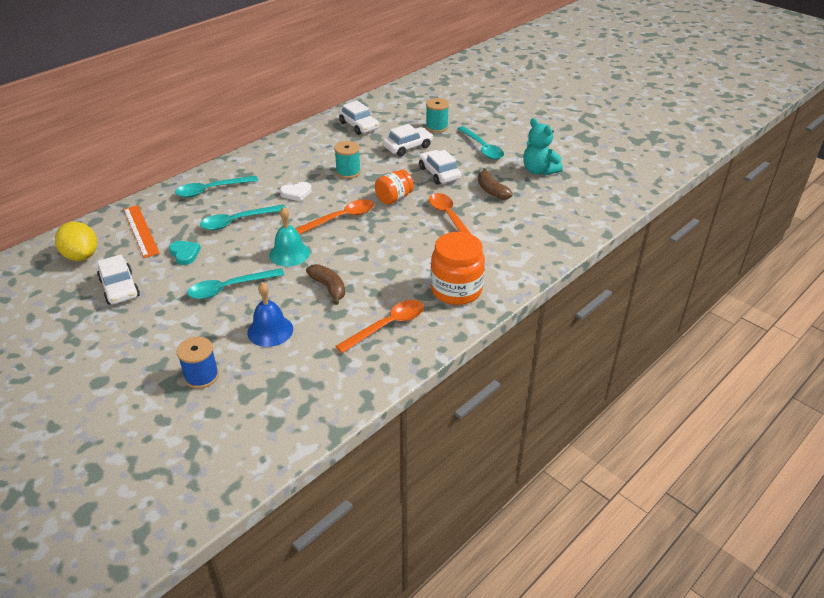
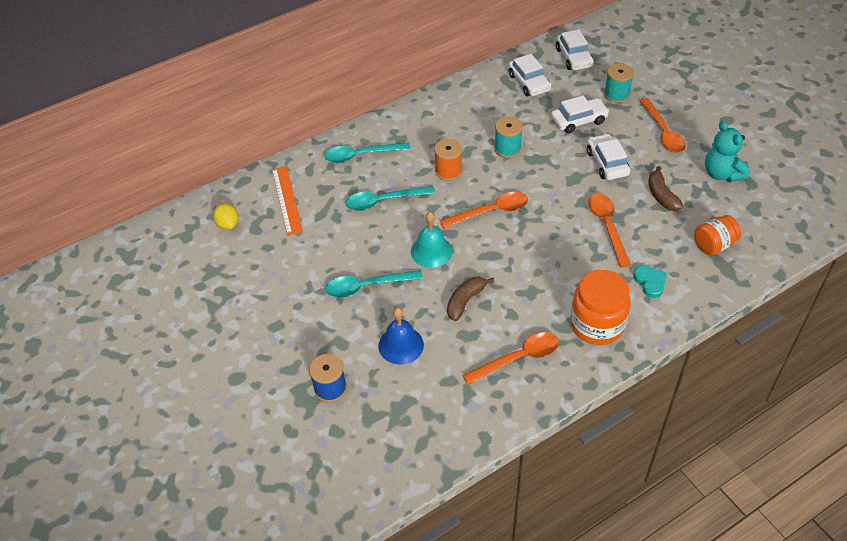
camera: 15 degrees right, 10 degrees up
yellow lemon [55,222,97,261] -> yellow lemon [213,203,239,230], size x0.65
white car [97,254,140,305] -> white car moved to [556,30,594,70]
turquoise heart [169,241,201,265] -> turquoise heart moved to [633,266,667,298]
white heart [280,182,312,201] -> orange spool [434,139,462,181]
brown banana [306,264,345,305] -> brown banana turned 120 degrees counterclockwise [447,277,494,321]
orange jar [375,170,414,205] -> orange jar moved to [694,215,741,256]
turquoise spoon [457,126,504,160] -> orange spoon [640,98,686,153]

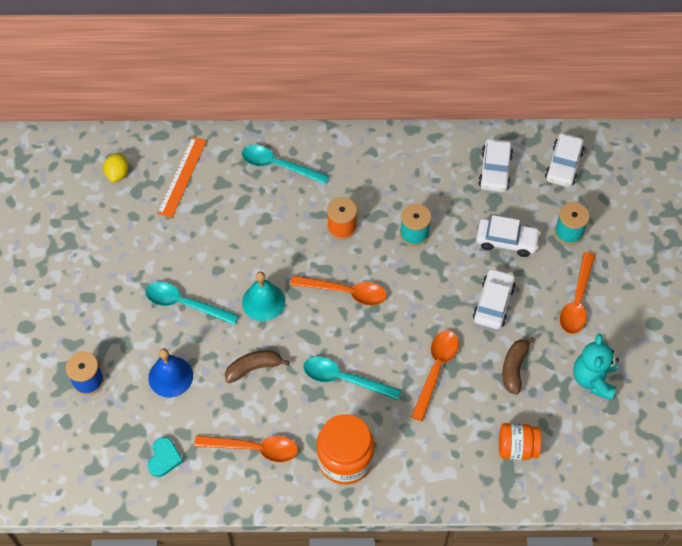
camera: 30 degrees right, 10 degrees up
turquoise spoon [345,186,435,211] -> turquoise spoon moved to [303,357,402,400]
turquoise heart [633,266,667,298] -> turquoise heart moved to [148,437,183,477]

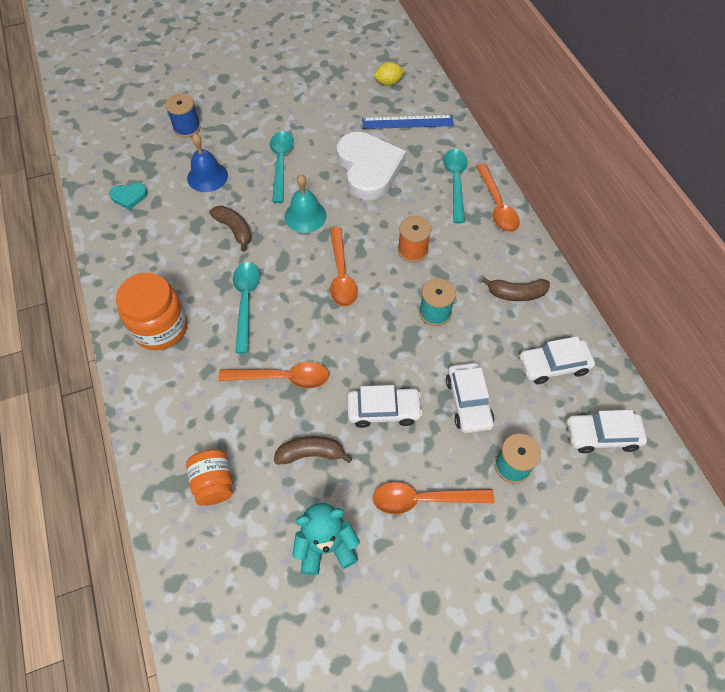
camera: 70 degrees right, 0 degrees up
orange ruler [157,137,207,218] -> blue ruler [362,115,454,129]
orange spoon [194,435,298,462] -> orange spoon moved to [476,163,520,232]
none -> white heart [337,132,406,200]
none -> brown banana [482,277,550,301]

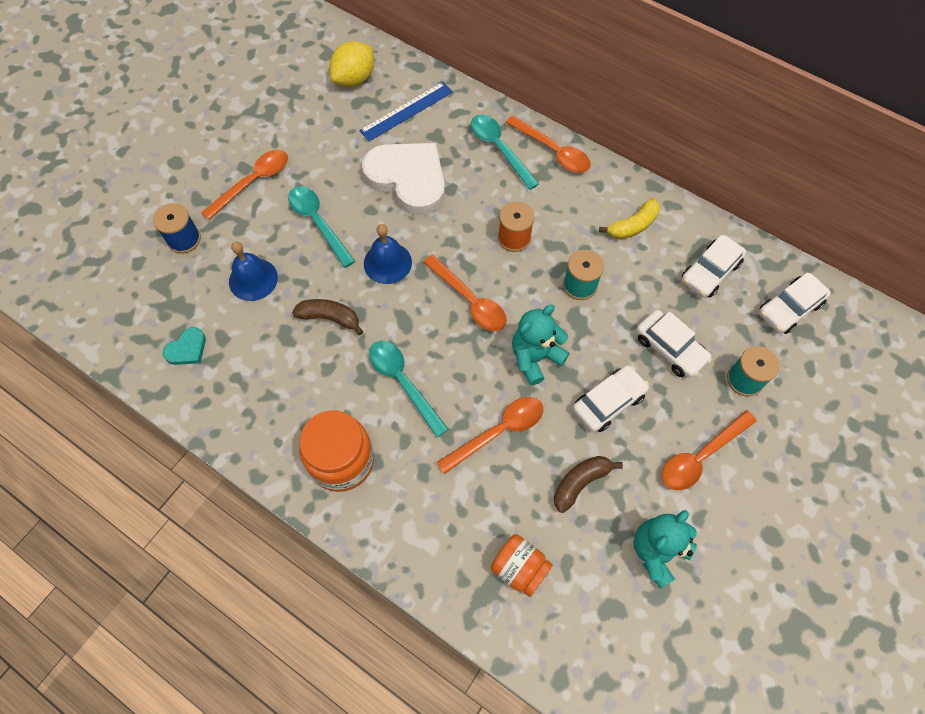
camera: 35 degrees left, 5 degrees up
turquoise bell [285,174,327,233] -> blue bell [364,224,412,284]
yellow lemon [374,62,405,86] -> yellow lemon [329,41,374,87], size x1.55
brown banana [482,277,550,301] -> yellow banana [599,198,660,239]
none -> orange spoon [201,150,288,220]
none -> turquoise teddy bear [512,305,570,386]

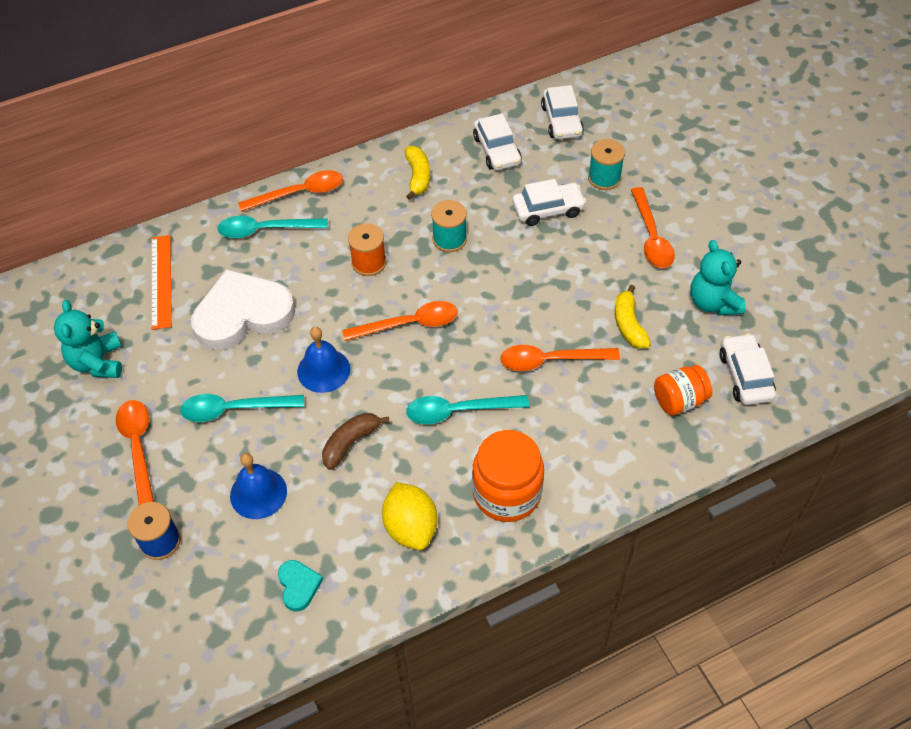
camera: 60 degrees left, 10 degrees down
yellow lemon [329,41,374,87] -> yellow lemon moved to [382,482,438,550]
blue ruler [359,82,453,141] -> orange ruler [151,235,172,330]
orange spoon [436,397,543,474] -> orange spoon turned 90 degrees counterclockwise [500,345,620,371]
turquoise teddy bear [512,305,570,386] -> turquoise teddy bear moved to [54,300,122,378]
brown banana [554,456,623,513] -> yellow banana [615,285,651,349]
white car [573,365,649,432] -> white car moved to [720,333,776,405]

